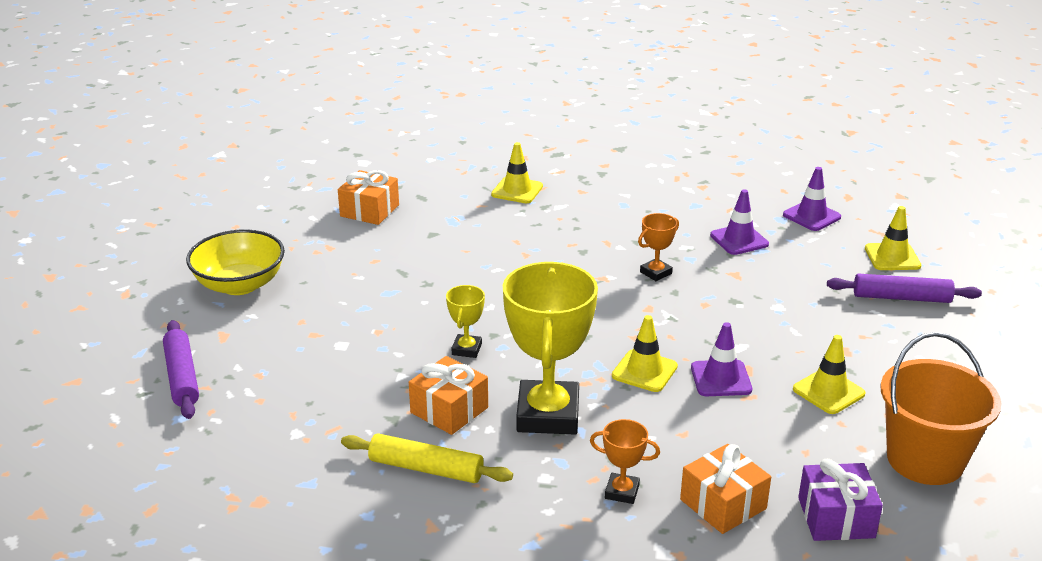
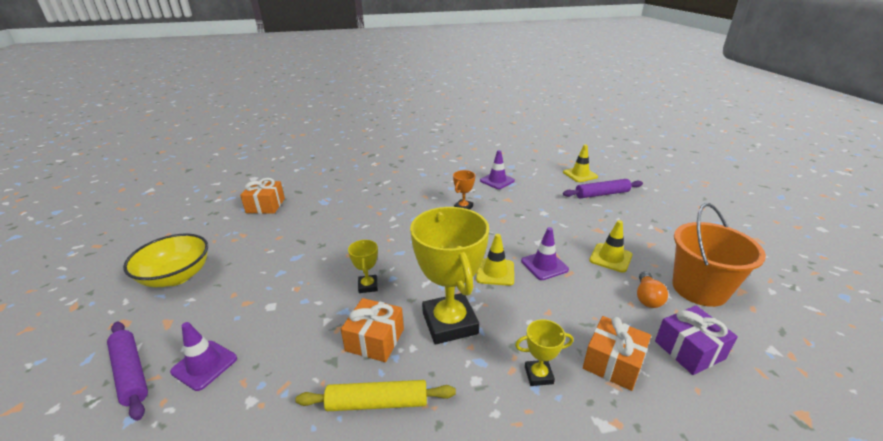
camera: 20 degrees left, 0 degrees up
yellow traffic cone [491,142,543,203] -> none
orange trophy [590,419,660,504] -> yellow trophy [515,319,573,386]
purple traffic cone [783,167,841,231] -> purple traffic cone moved to [170,322,237,391]
none -> orange light bulb [637,272,668,308]

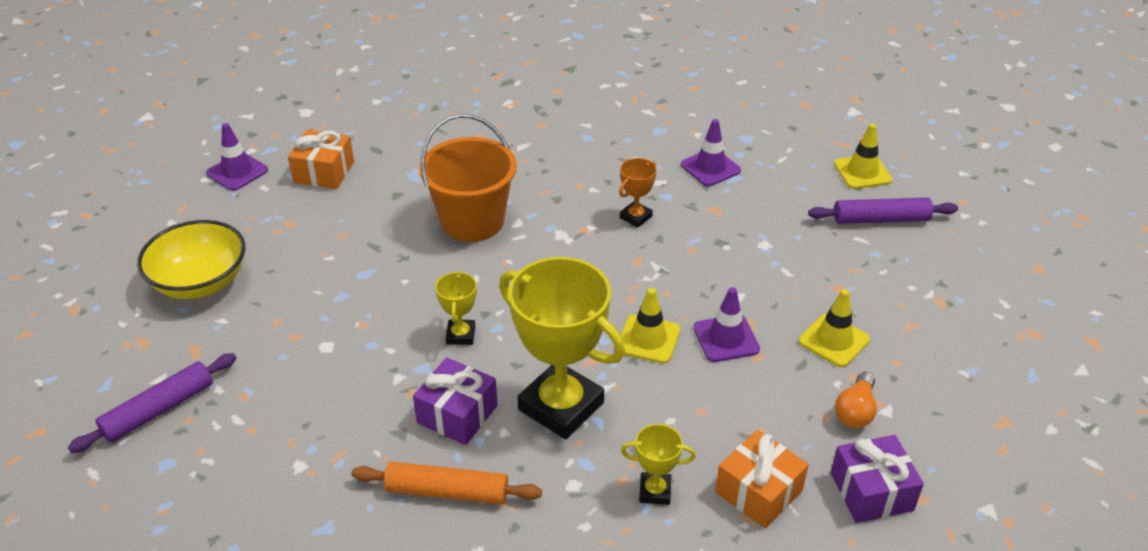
camera: 10 degrees right, 10 degrees up
purple rolling pin [107,322,148,421] -> purple rolling pin turned 75 degrees clockwise [68,353,237,453]
purple traffic cone [170,322,237,391] -> purple traffic cone moved to [206,123,268,191]
yellow rolling pin [295,380,456,411] -> orange rolling pin [351,462,542,504]
orange gift [341,298,404,362] -> purple gift [413,357,498,445]
yellow trophy [410,207,489,345] -> yellow trophy turned 45 degrees counterclockwise [499,257,625,439]
orange bucket [672,203,766,307] -> orange bucket moved to [419,114,517,242]

